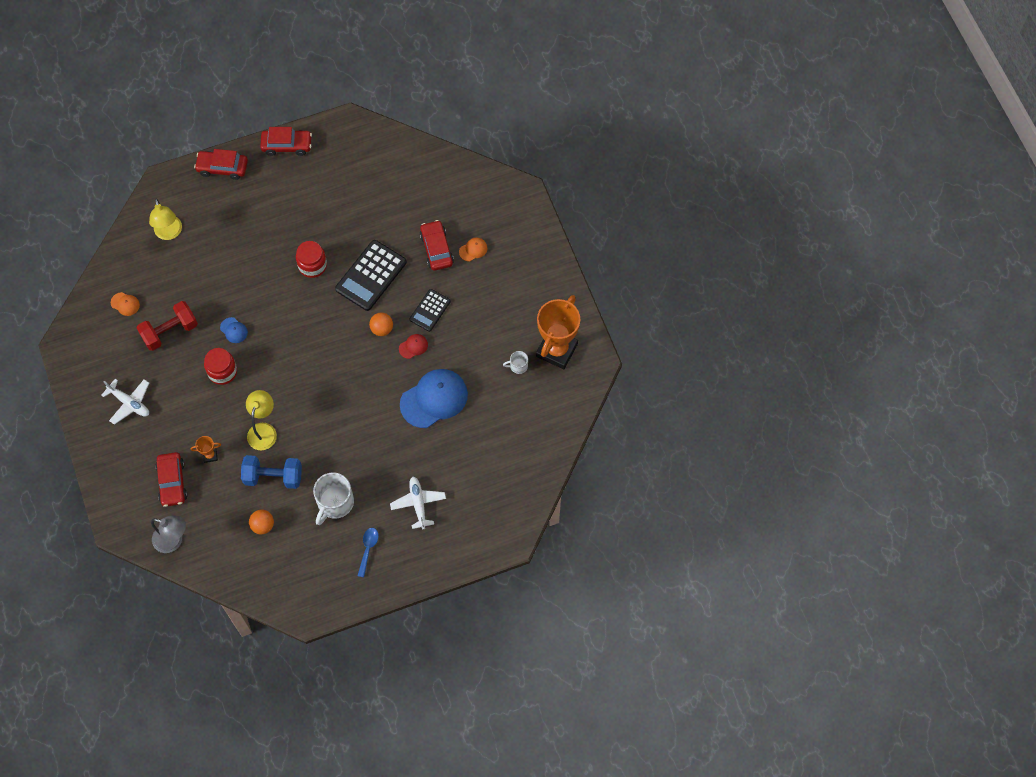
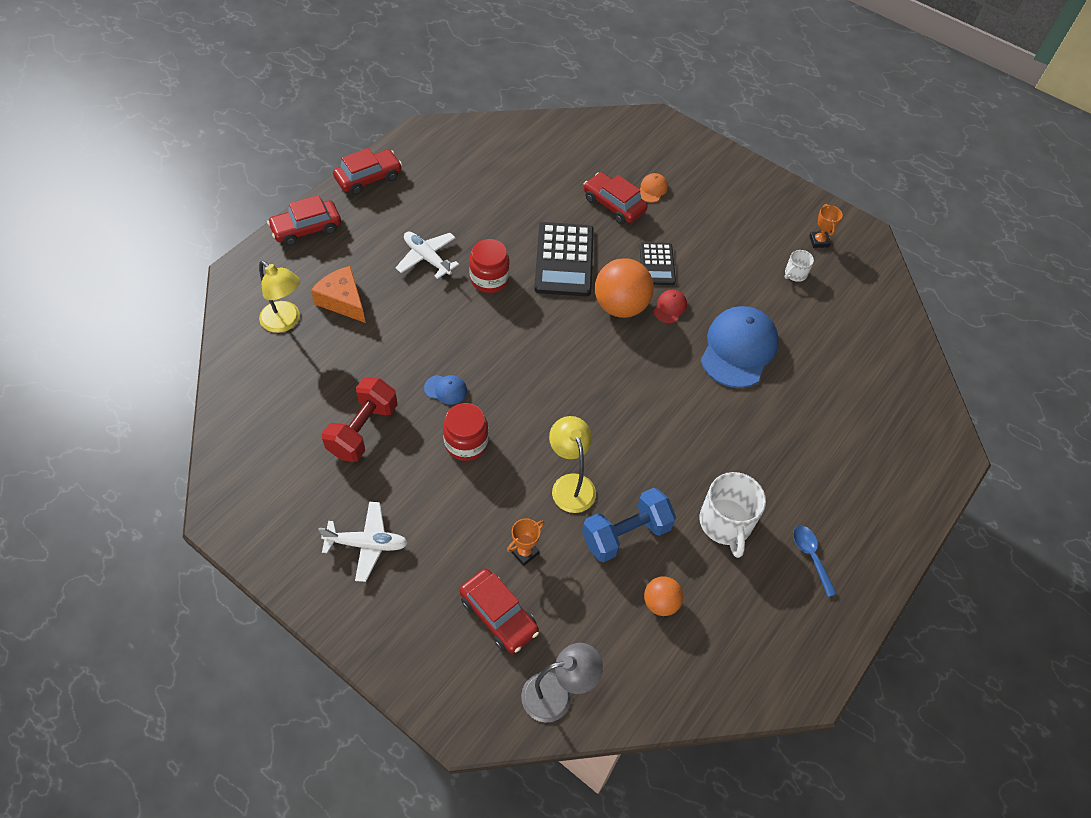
camera: 35 degrees left, 10 degrees down
orange cap [111,292,140,316] -> none
orange ball [369,313,393,336] -> orange ball [595,258,654,318], size x1.82
white plane [390,477,446,529] -> white plane moved to [396,232,459,279]
orange trophy [536,295,580,369] -> orange trophy [809,204,843,248], size x0.42
none -> orange cheese [311,266,366,323]

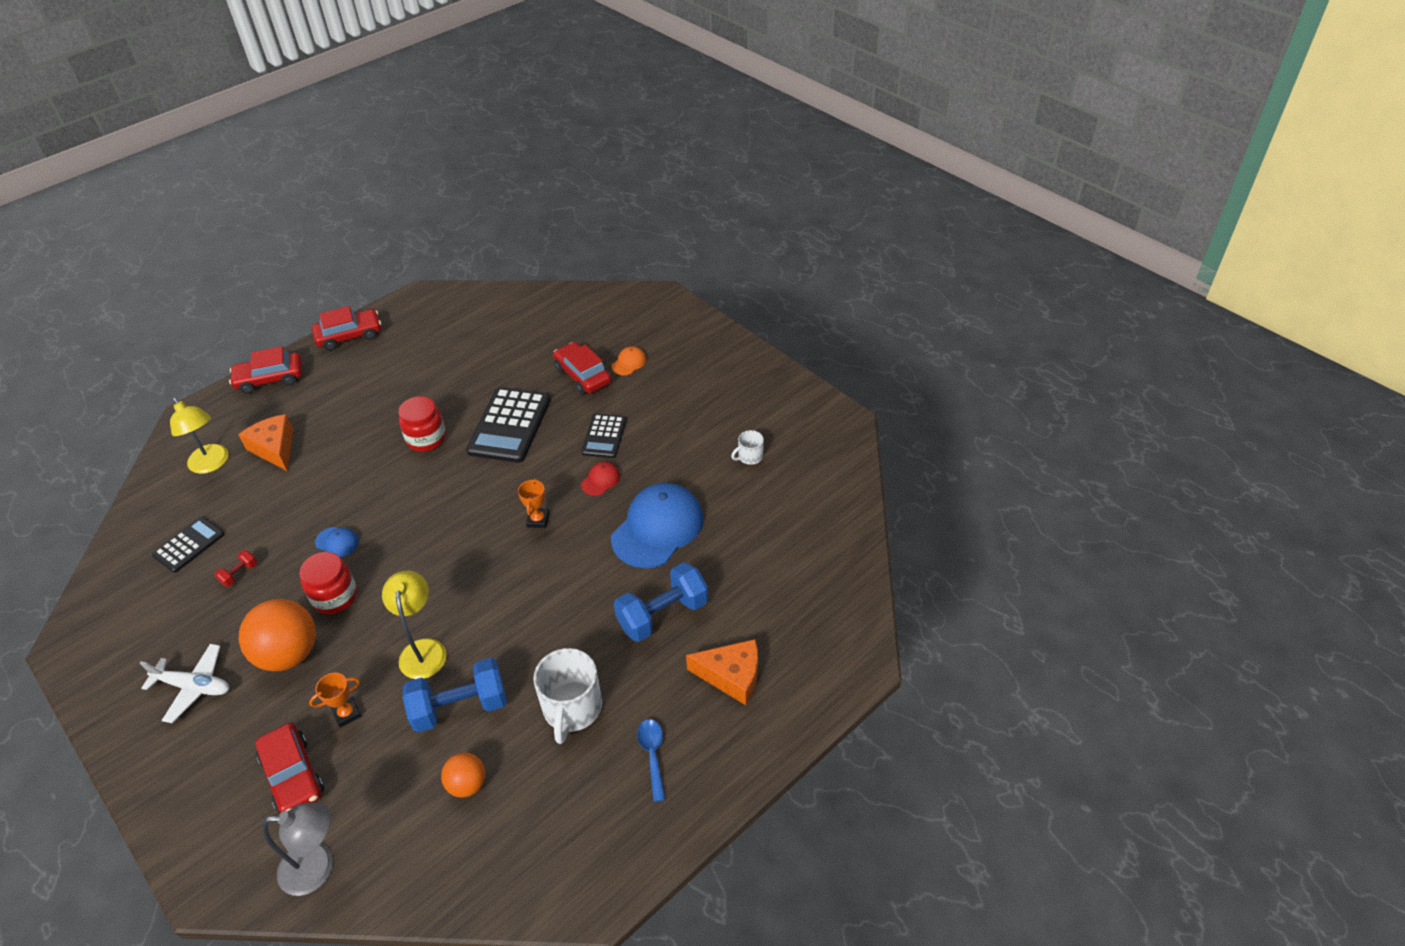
camera: 15 degrees right, 10 degrees down
red dumbbell [322,377,398,462] -> red dumbbell [214,550,257,587], size x0.45
white plane [396,232,459,279] -> none
orange ball [595,258,654,318] -> orange ball moved to [239,599,316,671]
orange trophy [809,204,843,248] -> orange trophy moved to [518,478,549,528]
none -> black calculator [152,517,225,573]
none -> blue dumbbell [614,562,708,642]
none -> orange cheese [686,639,758,705]

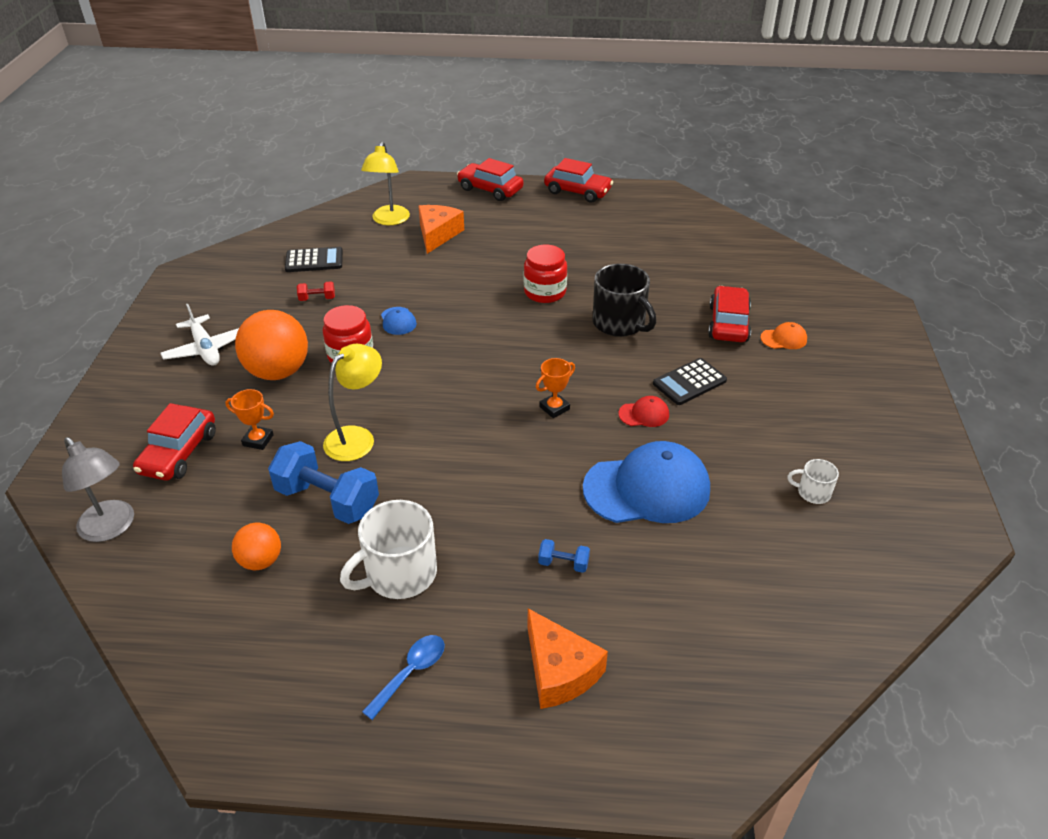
camera: 45 degrees right, 5 degrees down
black calculator [466,387,551,463] -> black mug [592,264,656,337]
blue dumbbell [614,562,708,642] -> blue dumbbell [538,539,590,573], size x0.45

